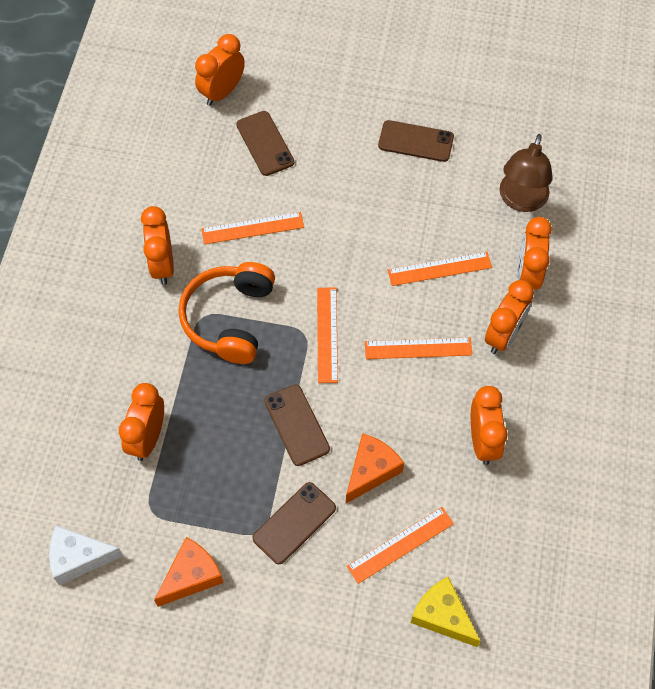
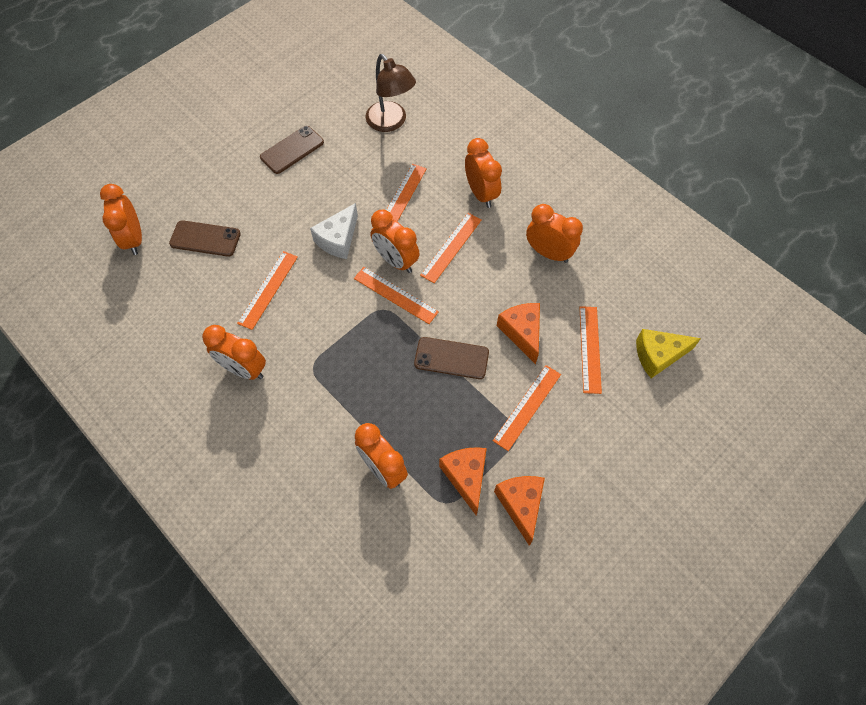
camera: 55 degrees left, 0 degrees up
white cheese [49,525,123,585] -> white cheese moved to [310,203,358,259]
orange headphones [178,262,275,364] -> none
brown phone [252,482,336,564] -> orange ruler [493,365,561,451]
orange clock [517,217,552,290] -> orange clock moved to [370,210,420,273]
none -> orange cheese [439,447,487,516]

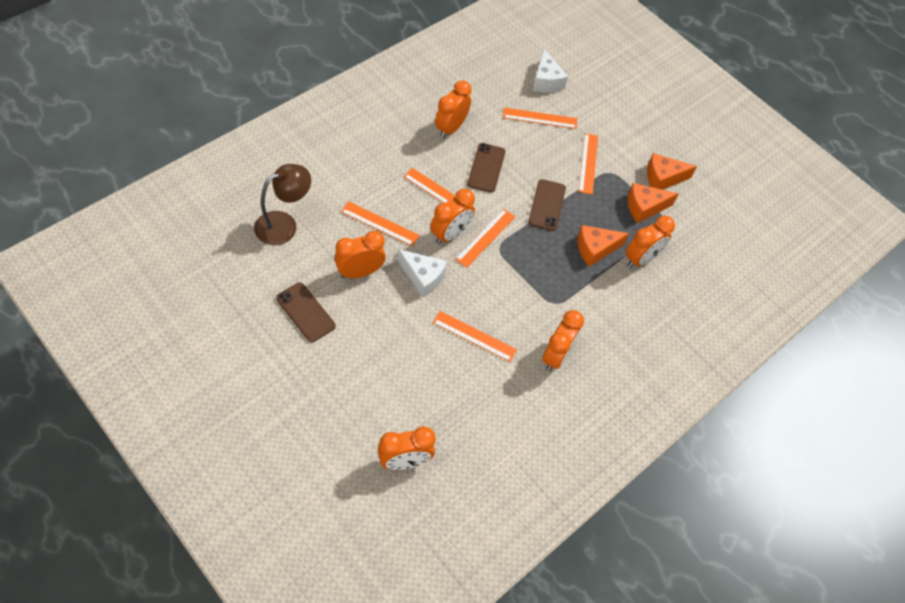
camera: 95 degrees left, 5 degrees down
brown phone [169,220,241,257] -> brown phone moved to [467,143,505,193]
orange clock [465,138,502,208] -> orange clock moved to [335,231,386,278]
orange ruler [493,365,561,451] -> orange ruler turned 60 degrees clockwise [578,133,598,195]
orange cheese [497,303,540,364] -> orange cheese moved to [577,225,629,267]
yellow cheese [636,329,701,378] -> white cheese [532,49,568,92]

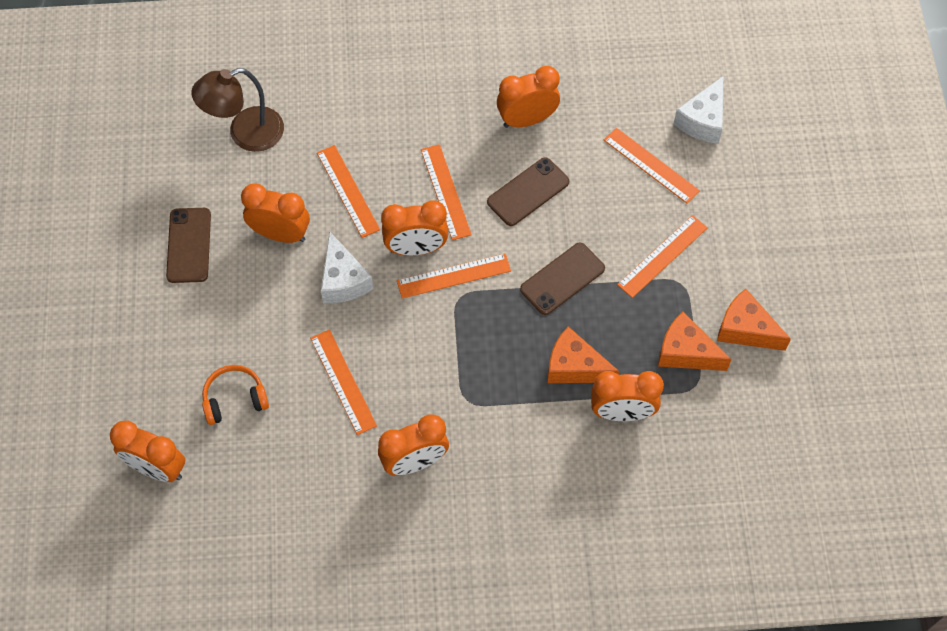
camera: 45 degrees right, 5 degrees up
brown lamp [254,164,311,245] -> brown lamp turned 150 degrees clockwise [191,68,284,152]
none -> orange headphones [202,365,269,425]

